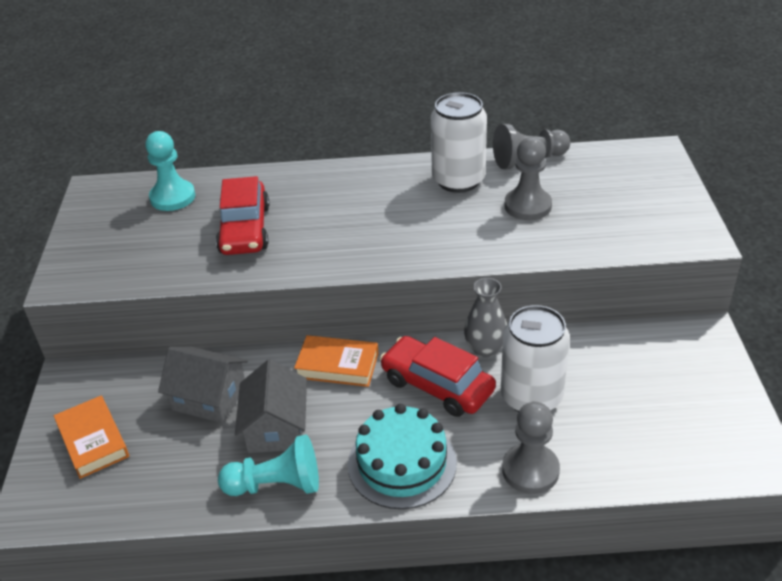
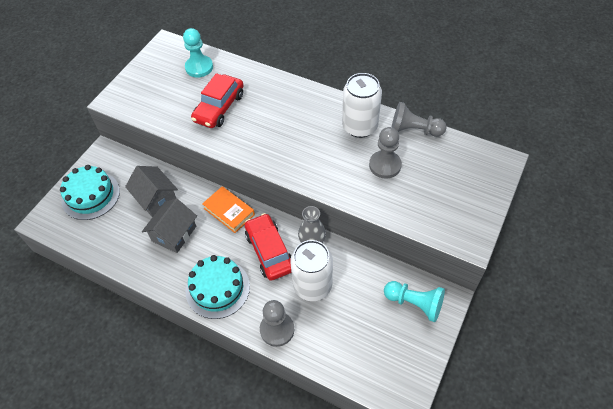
camera: 30 degrees right, 15 degrees up
orange book [54,396,129,479] -> turquoise cake [60,165,120,220]
turquoise pawn [218,435,319,496] -> turquoise pawn moved to [384,281,445,322]

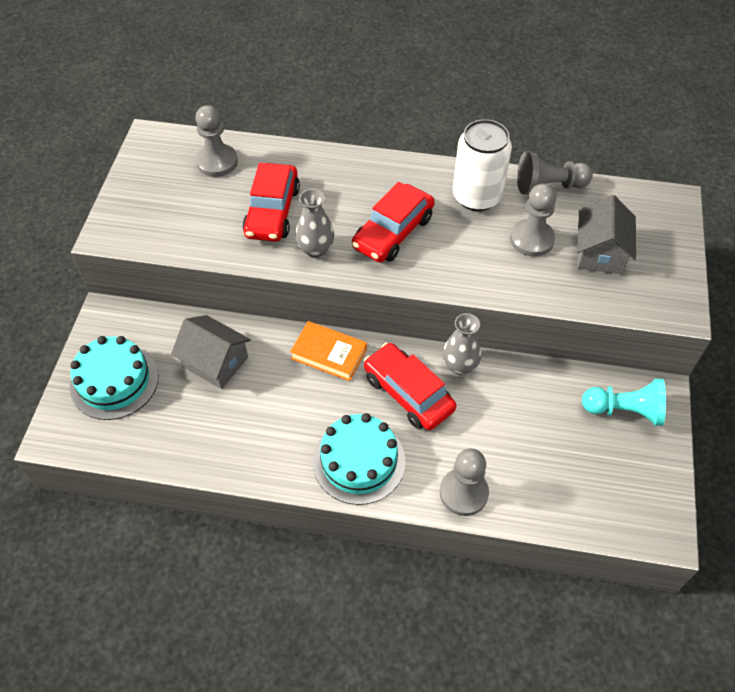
camera: 20 degrees left, 0 degrees up
grey house [142,198,197,253] -> grey house moved to [577,195,636,274]
turquoise pawn [183,28,213,77] -> grey pawn [196,105,238,177]
white can [290,240,333,301] -> none
none -> grey vase [295,189,334,258]
none -> red car [352,182,435,262]

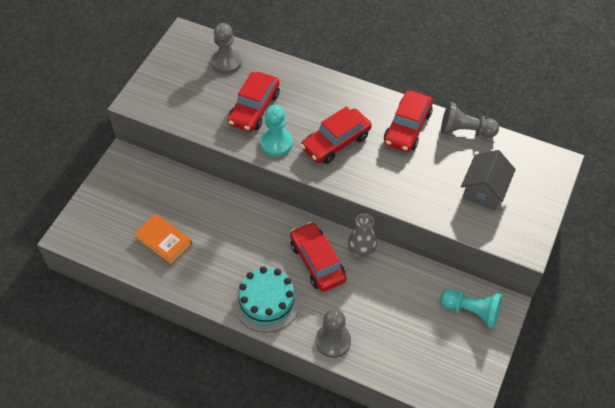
camera: 15 degrees right, 0 degrees up
turquoise cake [70,336,159,420] -> none
grey house [171,315,251,389] -> none
orange book [290,321,367,381] -> orange book moved to [135,214,192,265]
grey vase [295,189,334,258] -> turquoise pawn [260,105,293,156]
white can [453,119,512,211] -> red car [384,91,433,152]
grey pawn [510,184,557,257] -> none

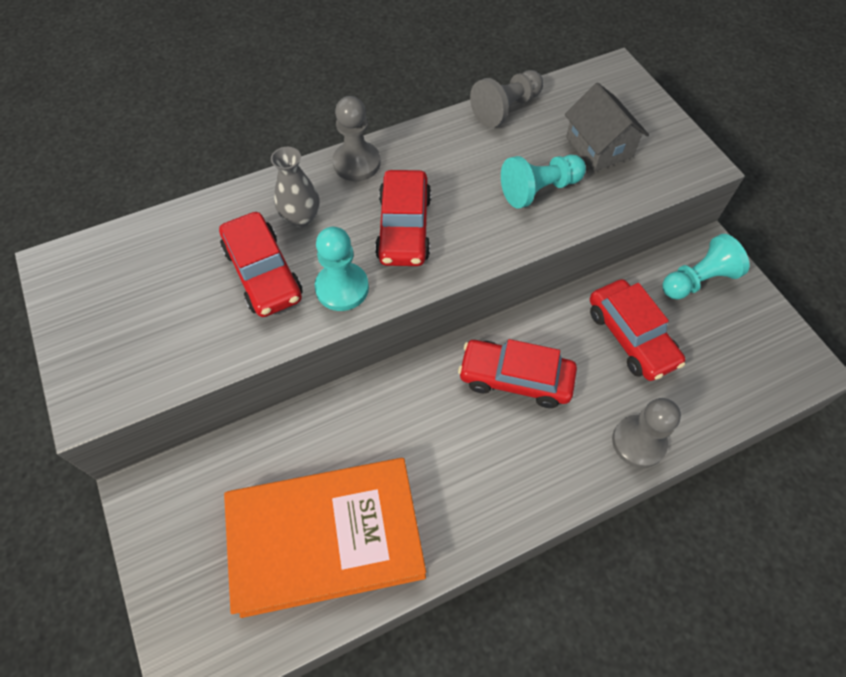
camera: 50 degrees left, 5 degrees up
orange book [135,214,192,265] -> orange book [224,458,426,618], size x2.13
grey pawn [211,23,242,74] -> grey pawn moved to [333,96,381,181]
turquoise cake [233,266,301,332] -> none
grey vase [348,213,377,258] -> grey vase moved to [271,147,319,227]
red car [384,91,433,152] -> red car moved to [590,279,685,381]
none -> turquoise pawn [501,155,586,209]

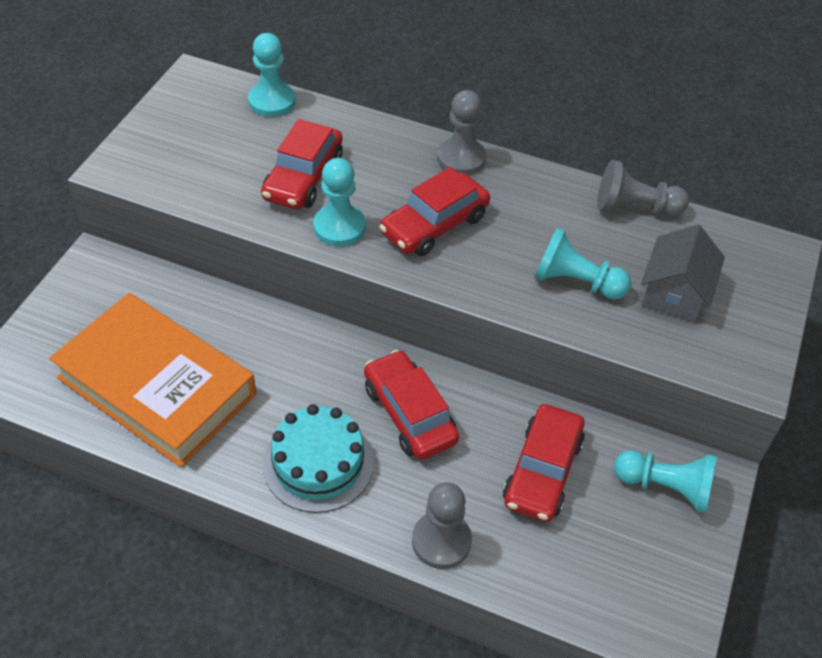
camera: 45 degrees right, 10 degrees down
grey vase [271,147,319,227] -> none
none -> turquoise pawn [248,33,296,117]
none -> turquoise cake [263,404,374,513]

